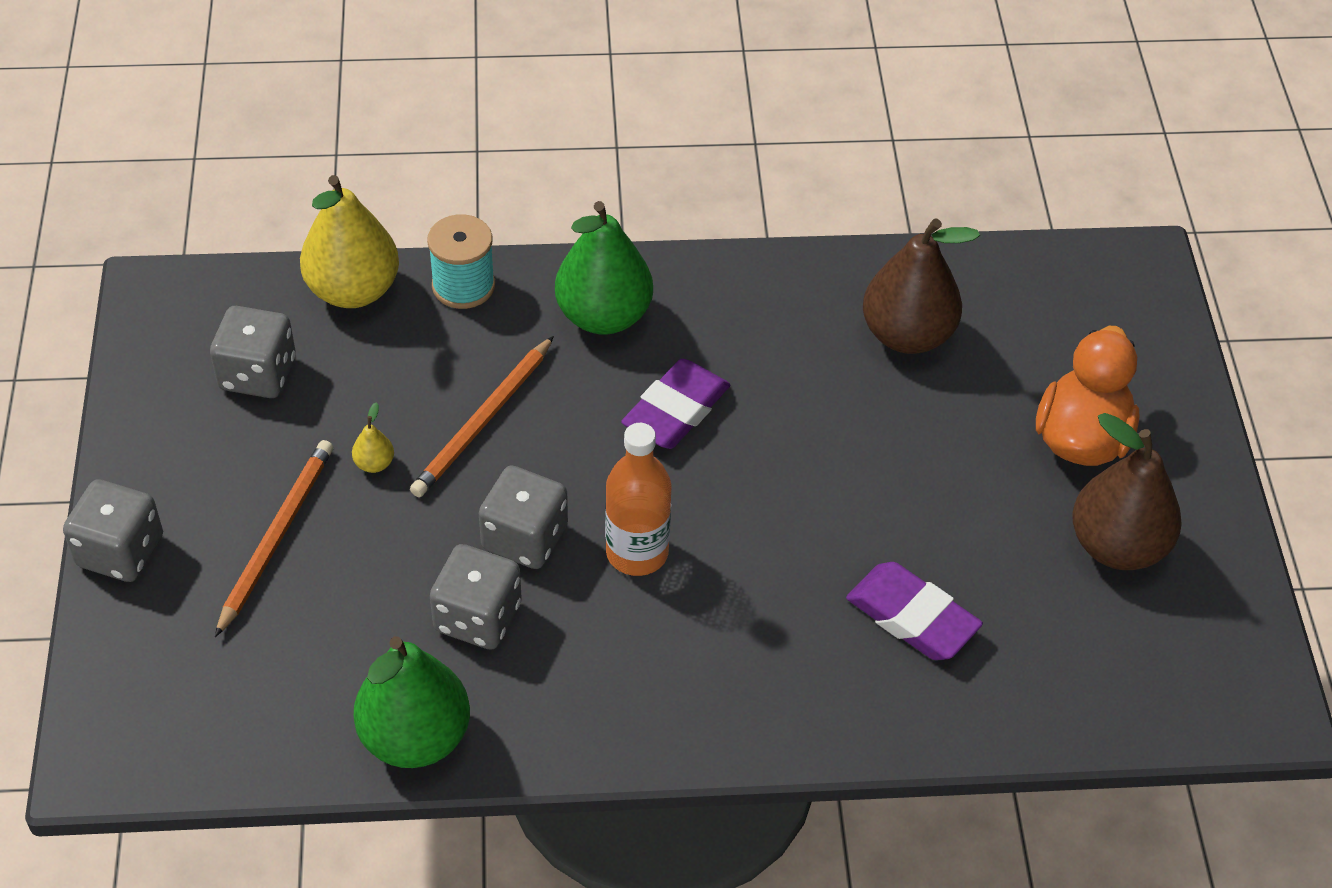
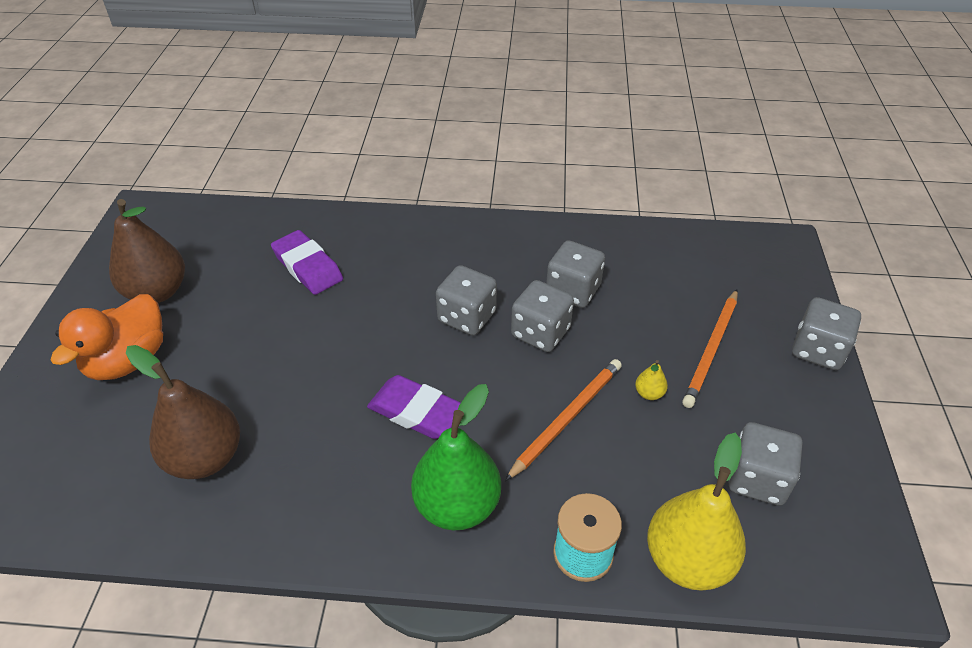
camera: 170 degrees left, 5 degrees down
green pear [354,636,470,768] -> none
orange bottle [605,423,671,576] -> grey dice [436,265,497,335]
purple eraser [621,359,730,449] -> purple eraser turned 75 degrees clockwise [367,375,461,439]

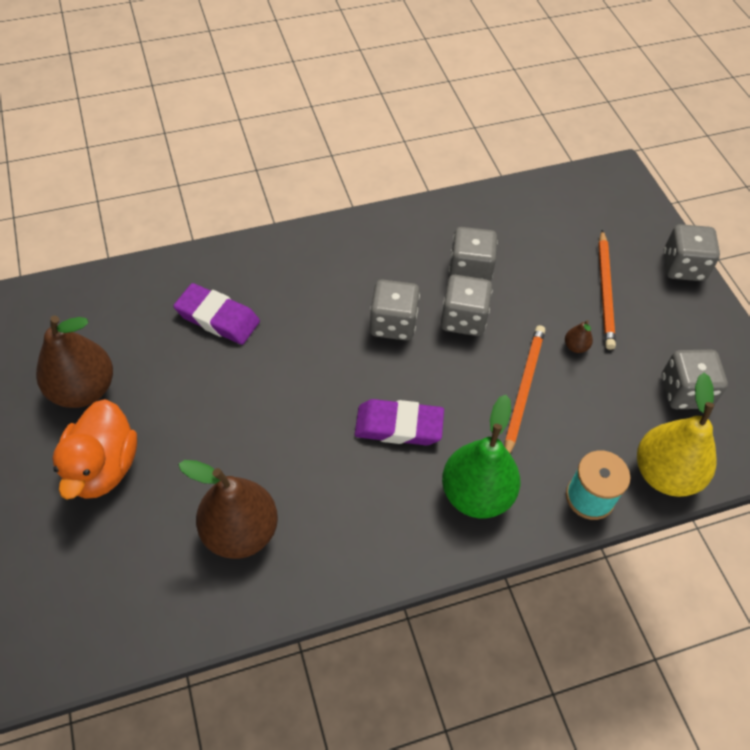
camera: 25 degrees left, 10 degrees up
yellow pear [635,360,668,400] -> brown pear [565,320,593,353]

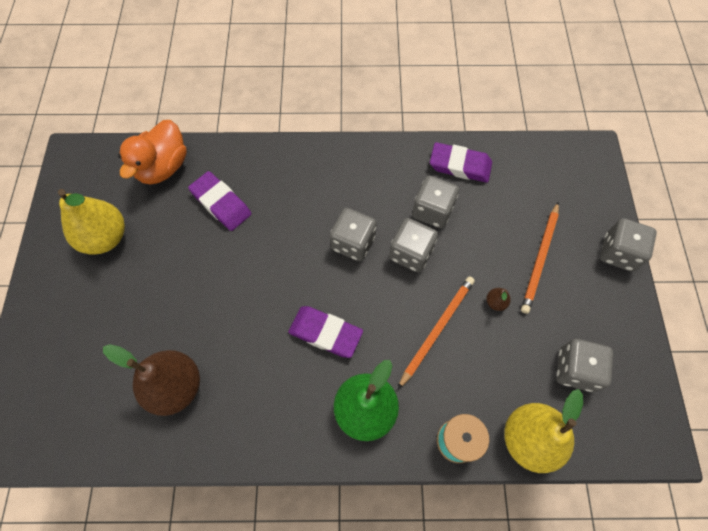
camera: 20 degrees right, 10 degrees up
brown pear [36,316,113,408] -> yellow pear [58,189,125,255]
orange duck [52,399,137,499] -> orange duck moved to [118,120,187,184]
none -> purple eraser [430,142,492,183]

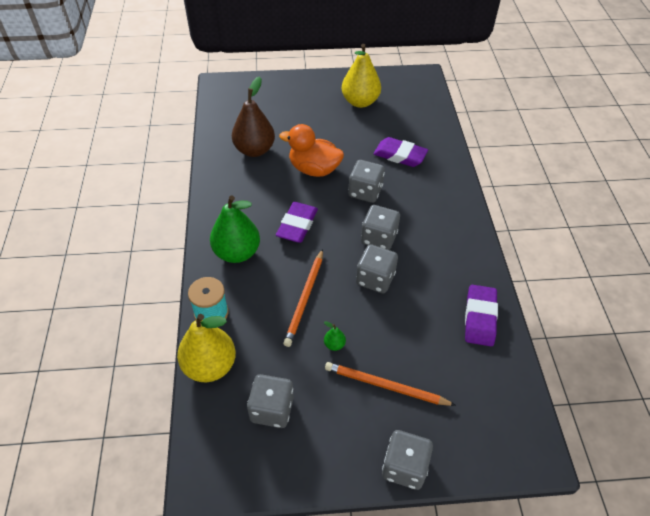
camera: 85 degrees right, 15 degrees down
orange duck [118,120,187,184] -> orange duck moved to [279,124,344,177]
purple eraser [188,171,251,231] -> purple eraser turned 75 degrees clockwise [373,137,428,167]
orange pencil [398,277,475,389] -> orange pencil turned 75 degrees clockwise [283,249,323,347]
grey dice [412,176,459,228] -> grey dice moved to [348,160,385,203]
brown pear [486,288,511,311] -> green pear [324,321,346,351]

